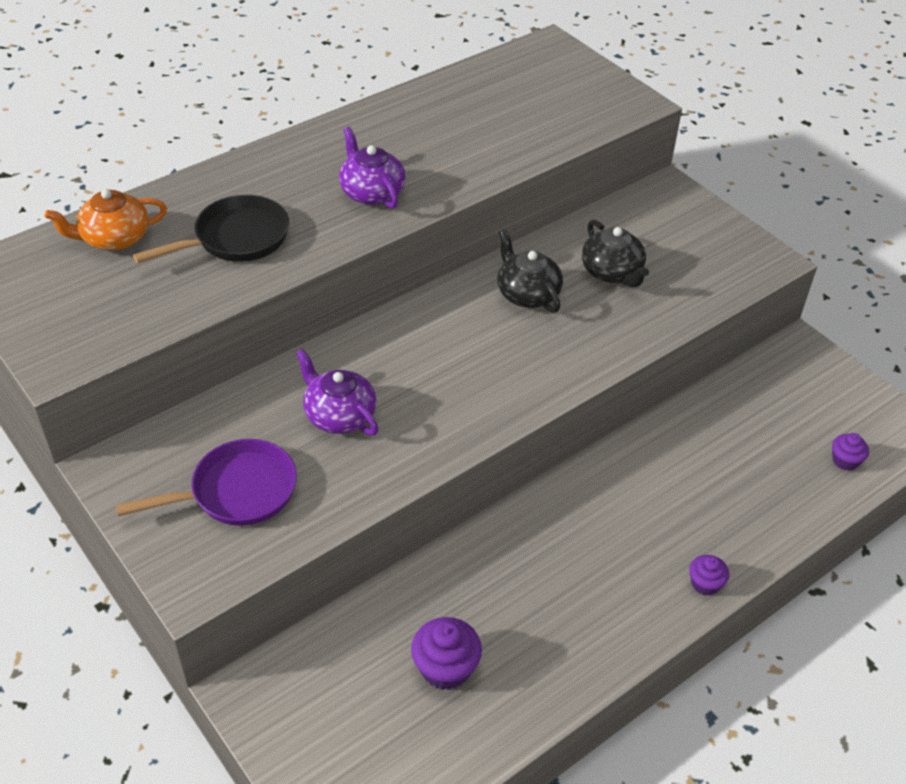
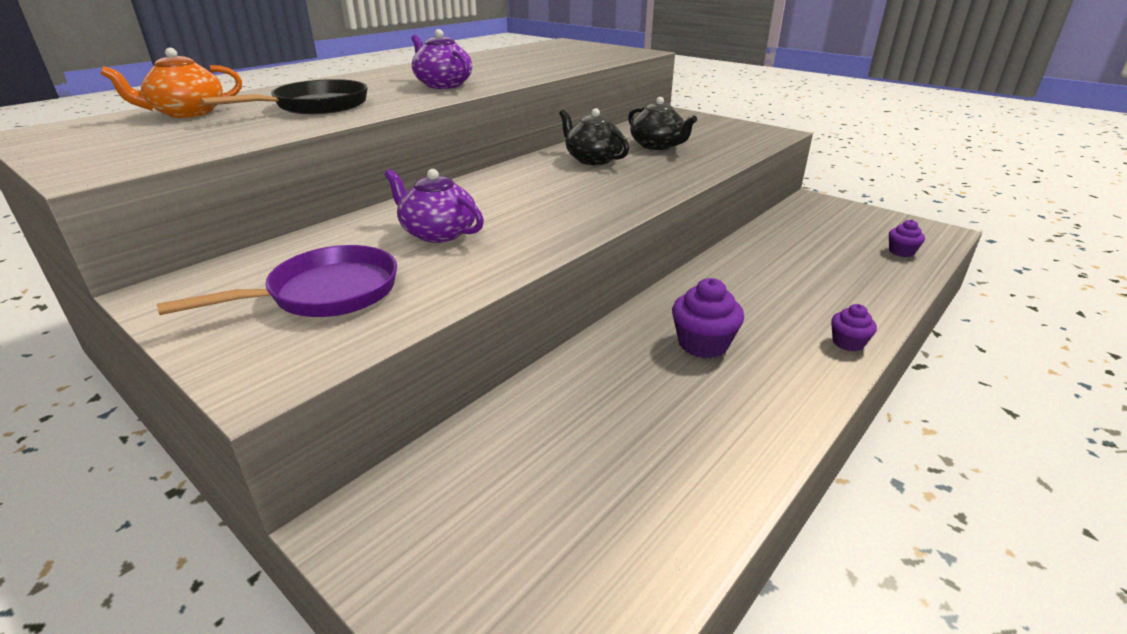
camera: 10 degrees left, 15 degrees down
purple cupcake [411,617,482,690] -> purple cupcake moved to [672,278,744,358]

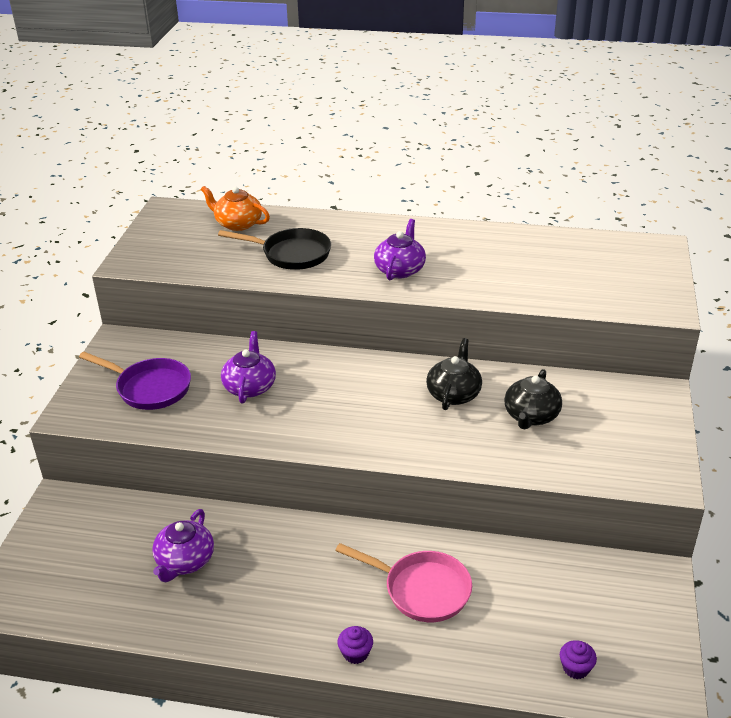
camera: 60 degrees right, 5 degrees up
purple cupcake [672,278,744,358] -> none
none -> purple teapot [152,509,214,583]
none -> pink pan [335,543,472,622]

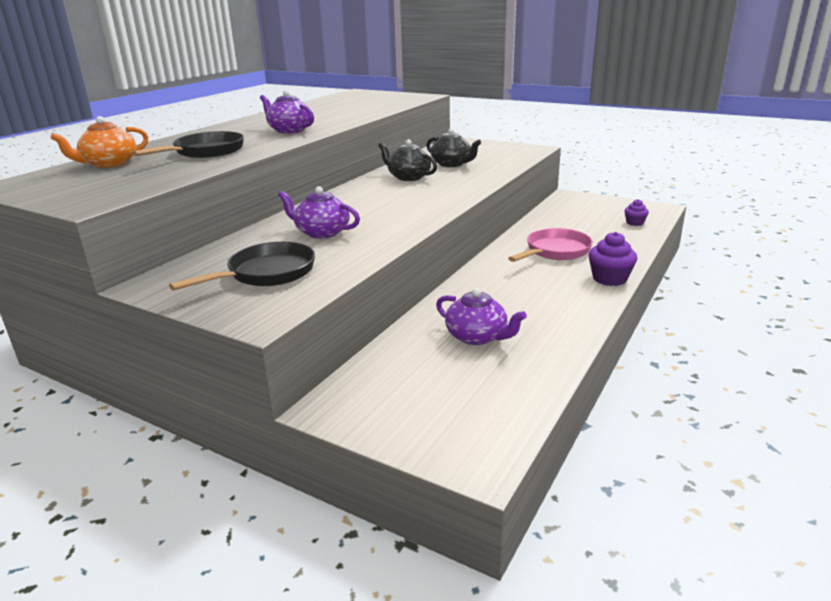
camera: 70 degrees left, 10 degrees down
purple pan [79,352,191,410] -> black pan [169,242,315,291]
purple cupcake [338,626,373,664] -> purple cupcake [588,232,637,286], size x1.65

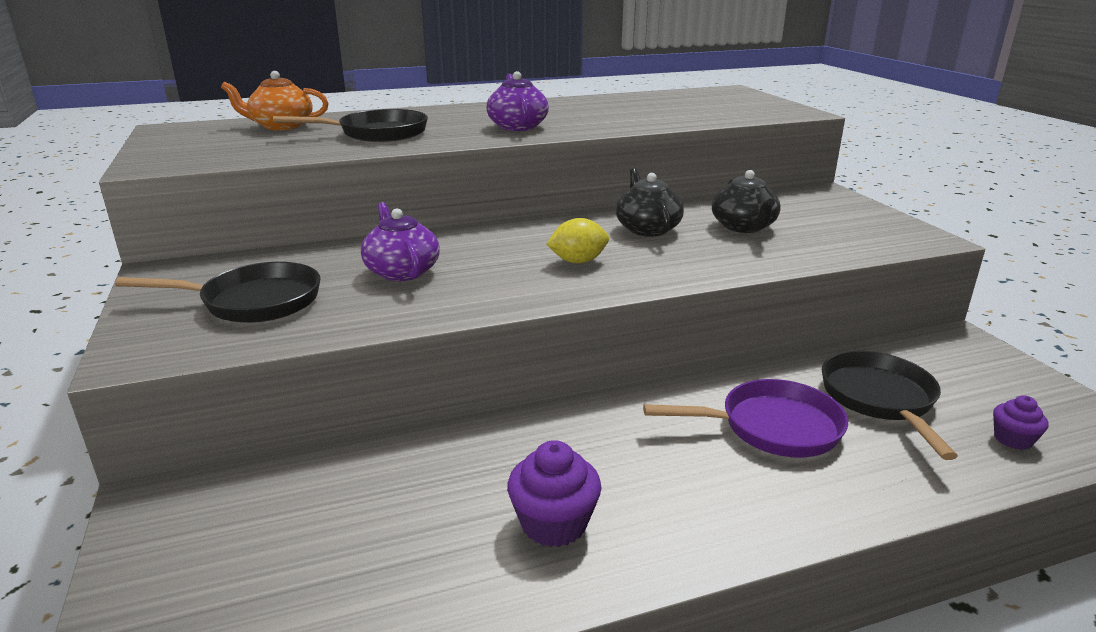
camera: 40 degrees right, 0 degrees up
purple teapot [436,288,527,345] -> none
pink pan [508,228,593,262] -> purple pan [643,379,848,457]
purple cupcake [588,232,637,286] -> purple cupcake moved to [507,440,601,547]
none -> yellow lemon [546,218,609,263]
none -> black pan [822,351,958,460]

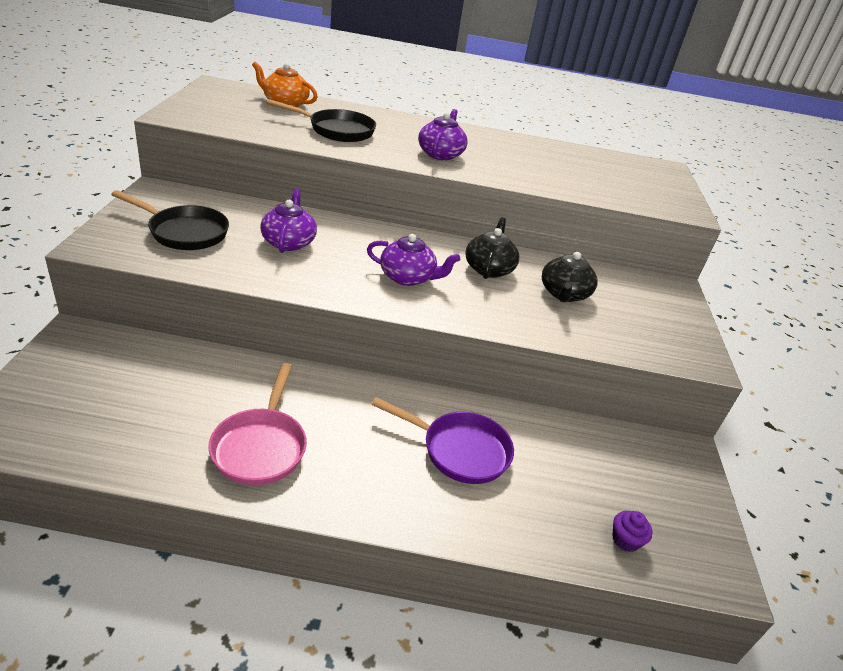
camera: 20 degrees right, 10 degrees up
purple cupcake [507,440,601,547] -> pink pan [208,363,307,485]
yellow lemon [546,218,609,263] -> purple teapot [367,234,460,286]
black pan [822,351,958,460] -> none

